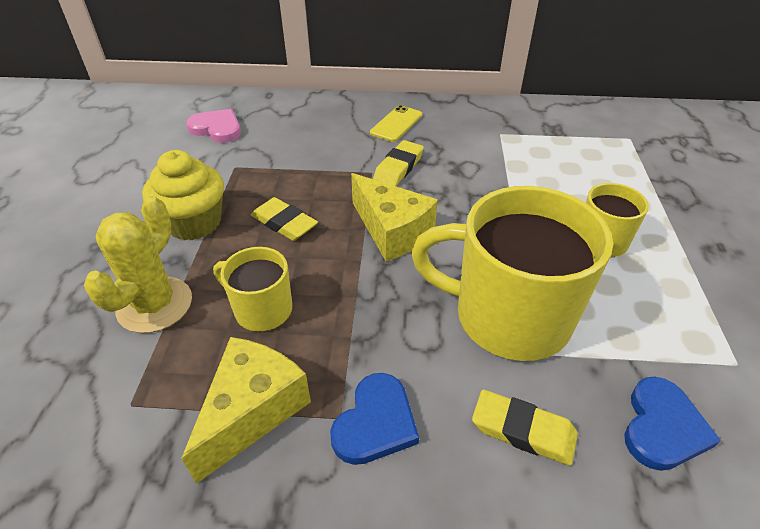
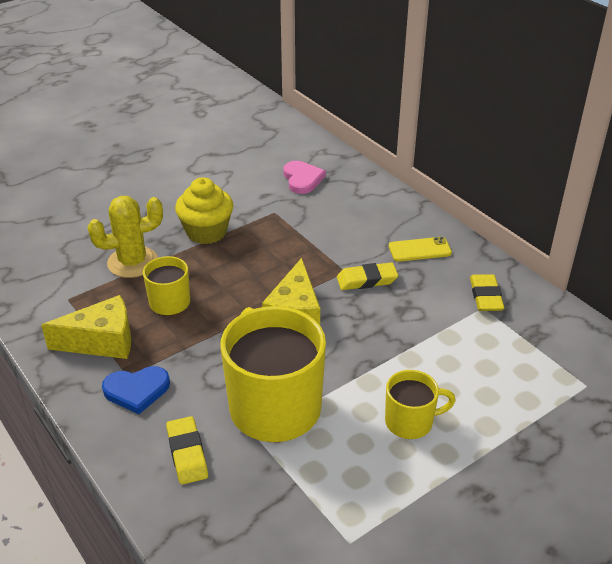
camera: 50 degrees right, 5 degrees down
yellow eraser [251,197,318,241] -> yellow eraser moved to [470,274,504,311]
blue heart [624,377,721,471] -> none

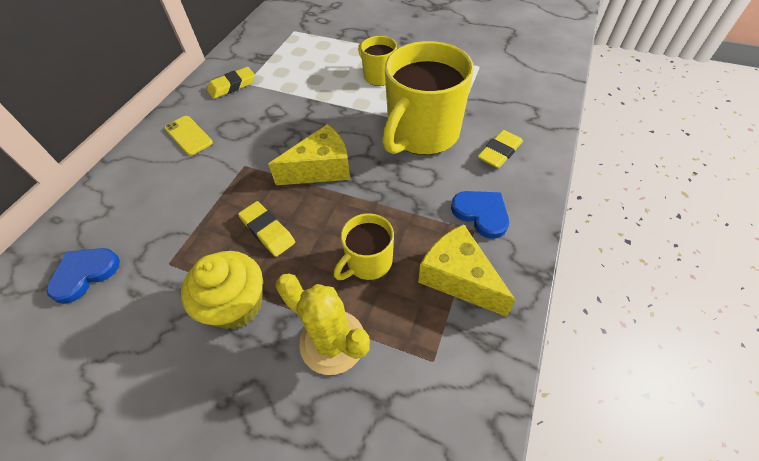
camera: 120 degrees left, 15 degrees up
pink heart [284,161,326,194] -> blue heart [46,248,120,304]
yellow eraser [337,262,398,290] -> yellow eraser moved to [238,201,295,257]

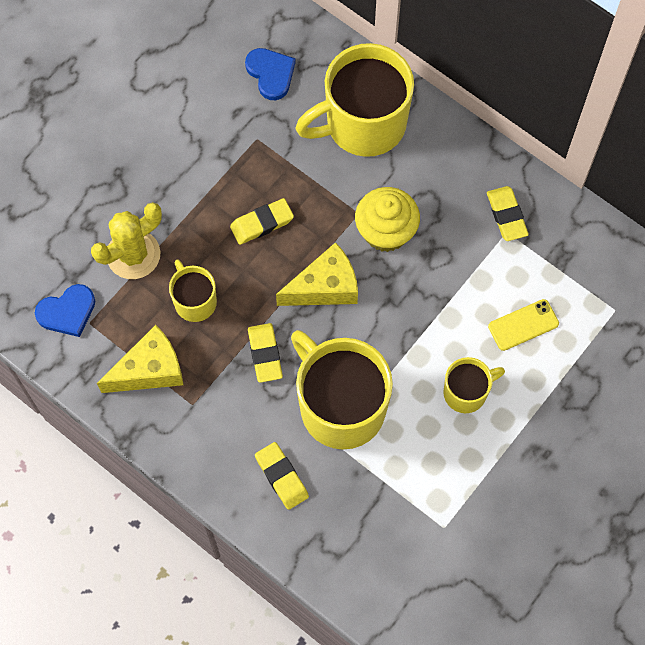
camera: 105 degrees right, 15 degrees up
yellow phone [165,116,213,156] -> yellow phone moved to [488,299,559,351]
yellow cupcake [181,251,263,329] -> yellow cupcake moved to [355,187,420,252]
yellow cheese [268,124,350,185] -> yellow cheese turned 105 degrees counterclockwise [276,242,358,306]
blue heart [451,191,509,239] -> blue heart moved to [35,284,95,337]
none -> yellow eraser [248,323,283,383]
none -> yellow mug [295,43,414,157]

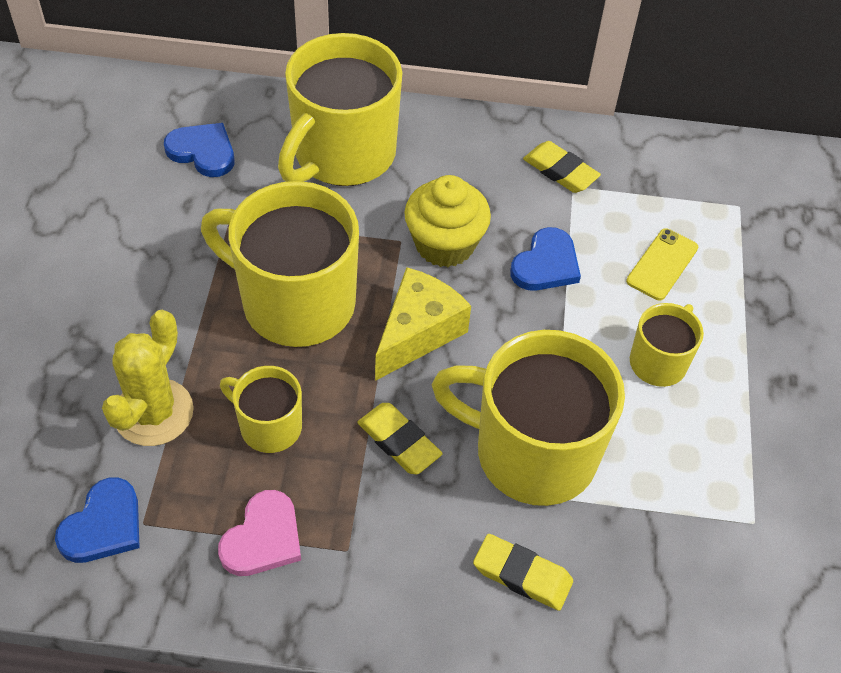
camera: 35 degrees left, 15 degrees down
yellow cheese [97,325,183,393] -> pink heart [218,490,301,576]
yellow eraser [230,198,294,245] -> yellow mug [201,181,359,347]
none -> blue heart [510,227,581,291]

